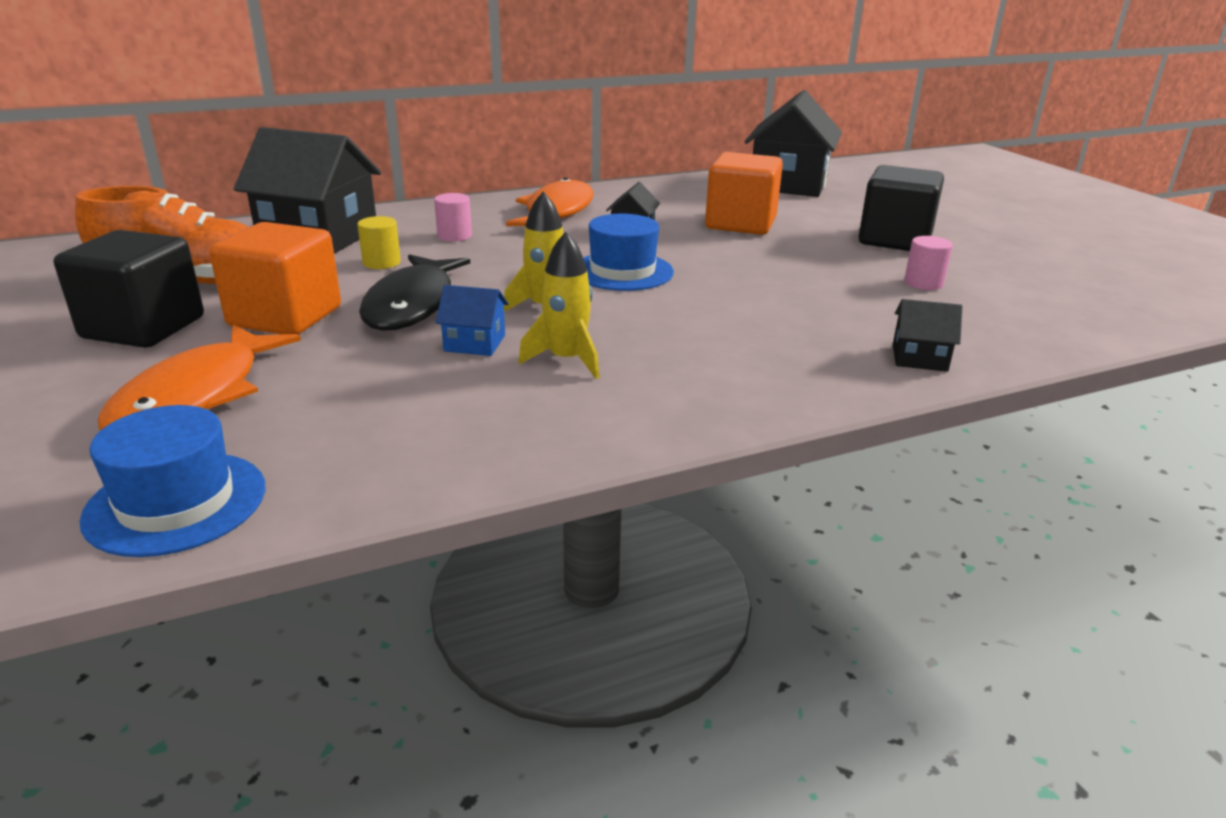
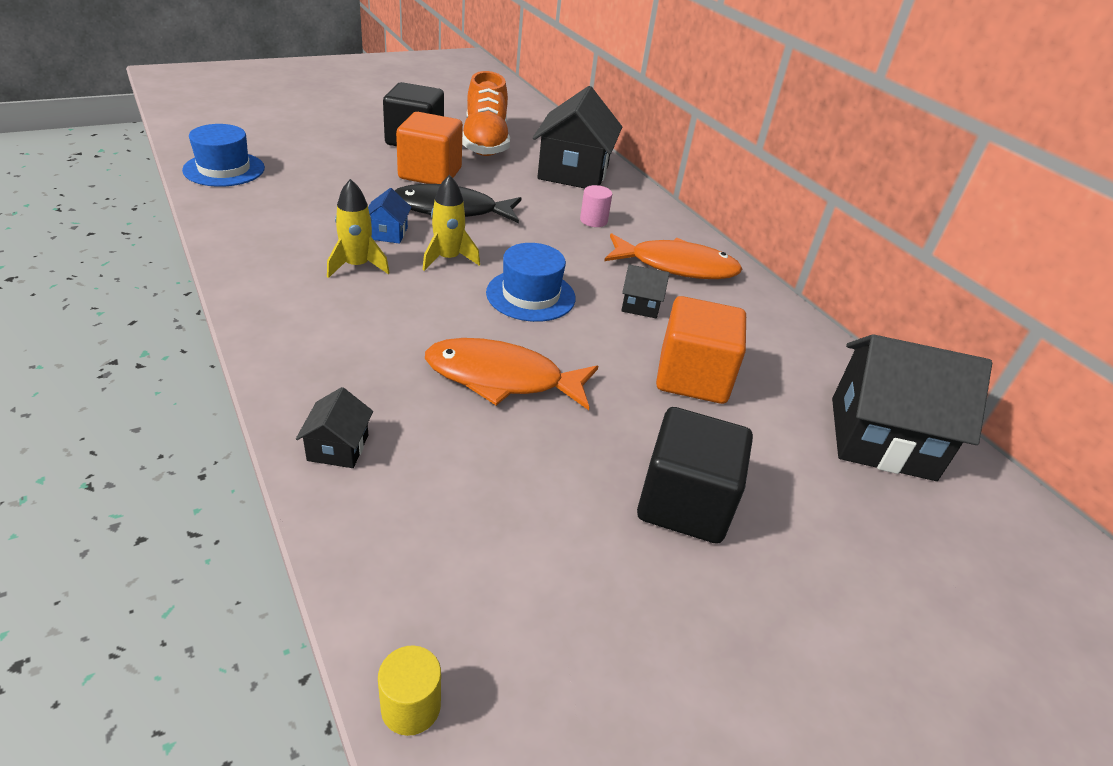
camera: 80 degrees right, 10 degrees up
orange fish [98,325,301,430] -> orange fish moved to [425,338,598,410]
yellow cylinder [357,216,401,269] -> yellow cylinder moved to [378,645,441,736]
pink cylinder [904,236,953,290] -> none

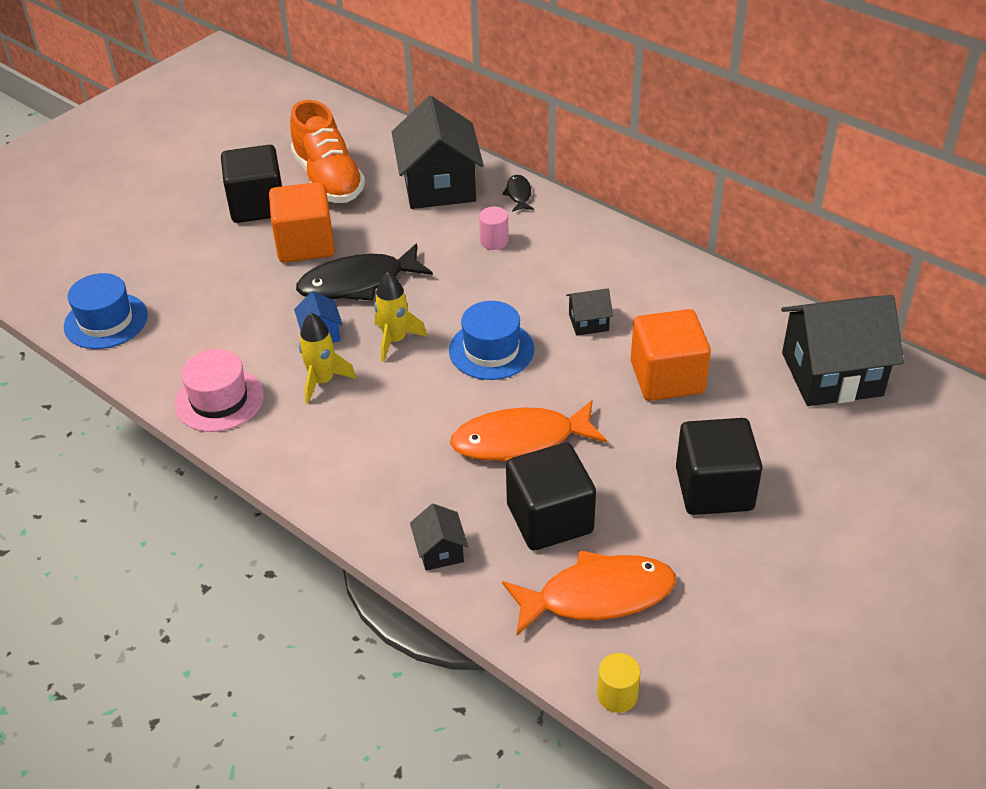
camera: 15 degrees left, 5 degrees up
orange fish [604,233,742,279] -> orange fish moved to [502,550,676,635]
none -> pink hat [174,349,264,432]
none -> black fish [502,175,534,212]
none -> black cube [506,443,596,550]

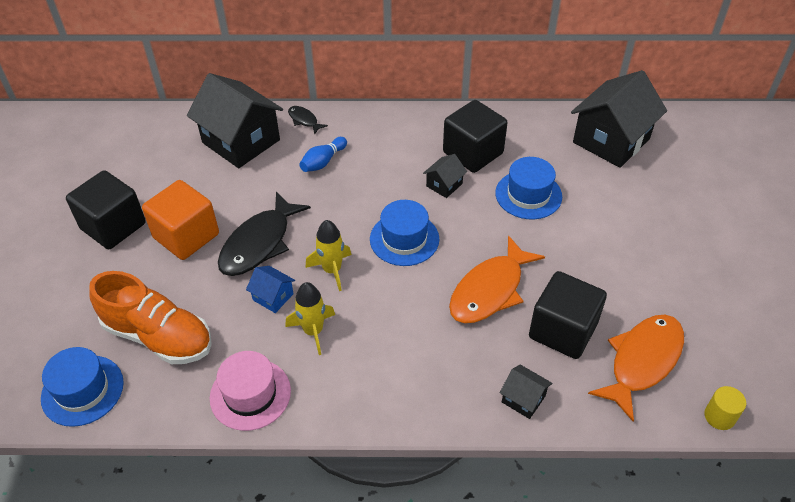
camera: 40 degrees left, 5 degrees up
orange shoe [290,100,365,203] -> orange shoe moved to [90,271,212,364]
pink cylinder [479,207,509,250] -> blue bowling pin [299,137,347,172]
orange cube [631,309,711,401] -> blue hat [495,157,562,219]
black cube [676,418,762,515] -> black cube moved to [443,100,508,173]

